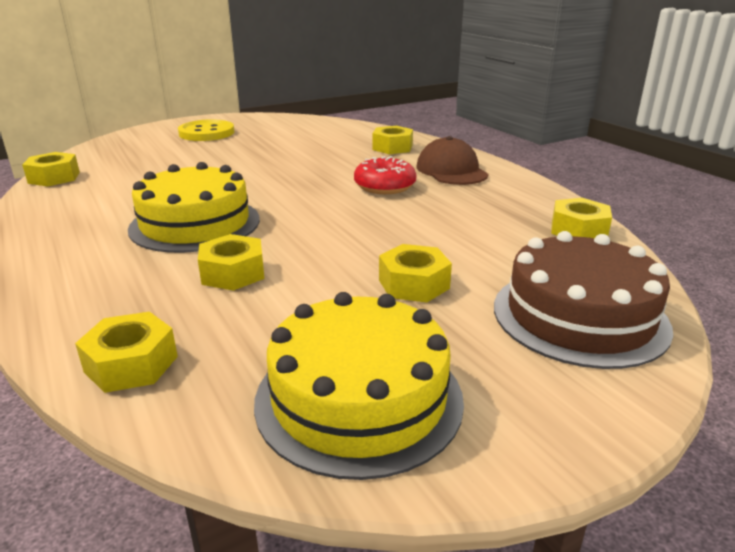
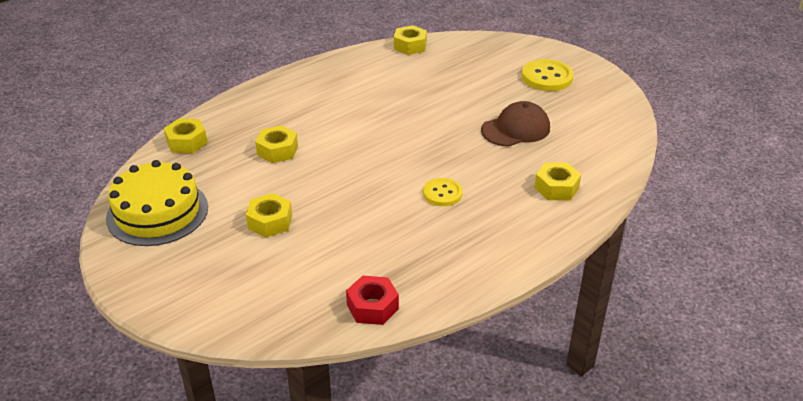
camera: 80 degrees right, 10 degrees up
yellow cake [128,162,260,253] -> none
red donut [354,156,416,194] -> yellow button [423,178,463,206]
brown cap [416,136,489,185] -> brown cap moved to [481,101,550,147]
brown cake [494,231,673,369] -> none
yellow nut [551,198,612,238] -> red nut [346,275,399,325]

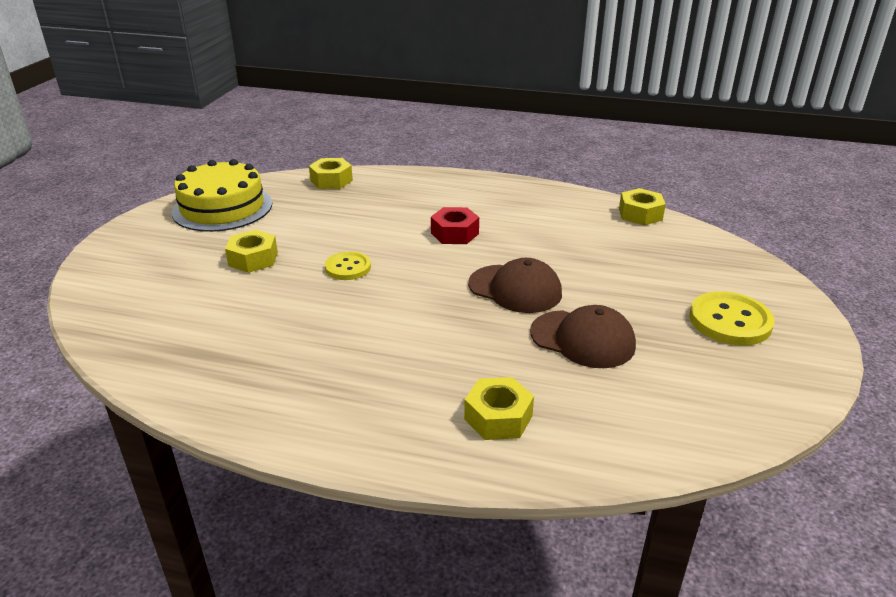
camera: 55 degrees right, 5 degrees down
yellow nut [255,125,298,163] -> none
red nut [346,275,399,325] -> red nut moved to [431,207,479,244]
yellow button [423,178,463,206] -> yellow button moved to [325,251,371,280]
none -> brown cap [468,258,562,313]

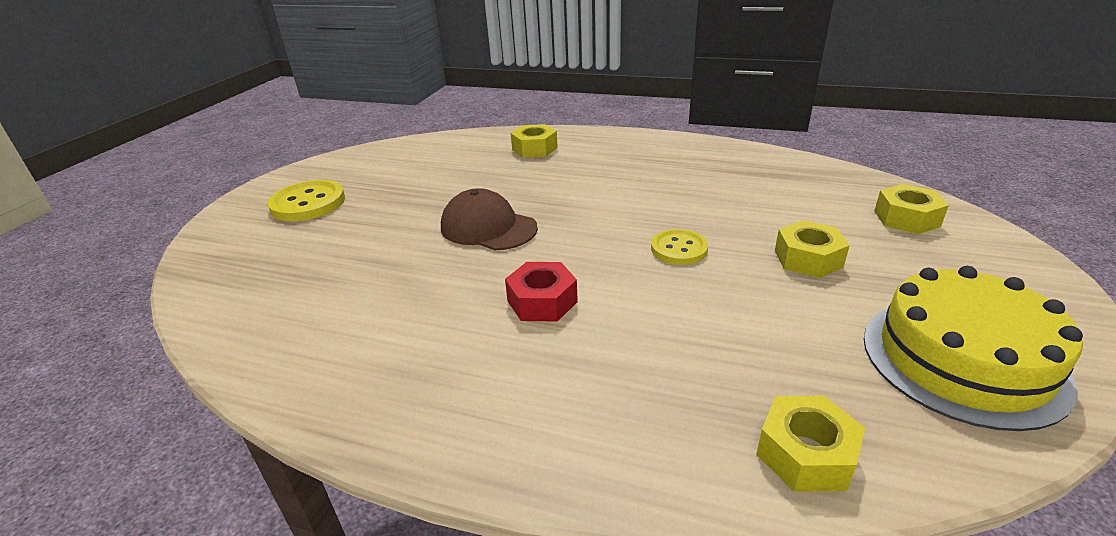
camera: 175 degrees left, 0 degrees up
brown cap [530,305,636,368] -> none
yellow nut [619,188,666,225] -> yellow nut moved to [874,184,949,234]

